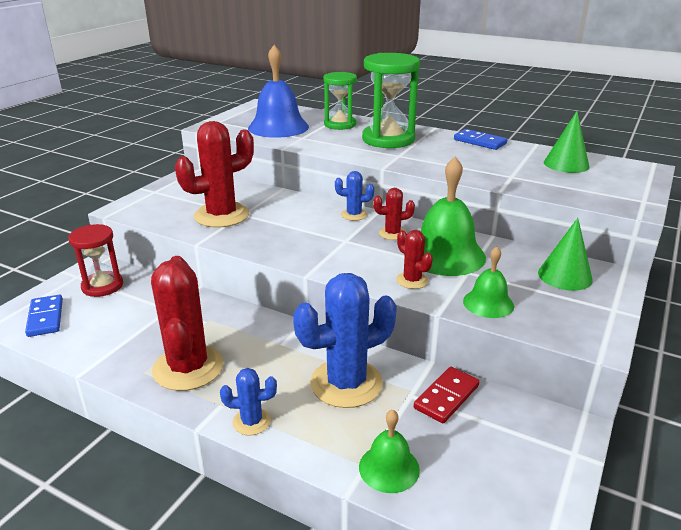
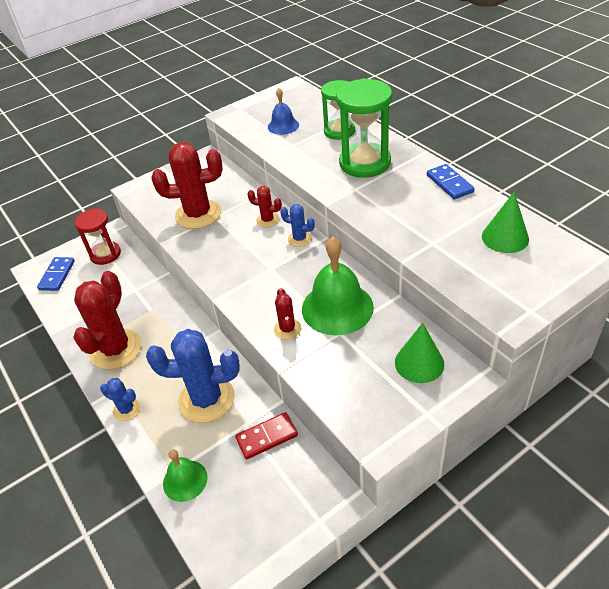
camera: 30 degrees right, 15 degrees up
blue bell [248,45,309,138] -> blue bell [268,88,299,135], size x0.55
red cactus [373,188,415,240] -> red cactus moved to [247,186,282,227]
green bell [463,246,514,318] -> none

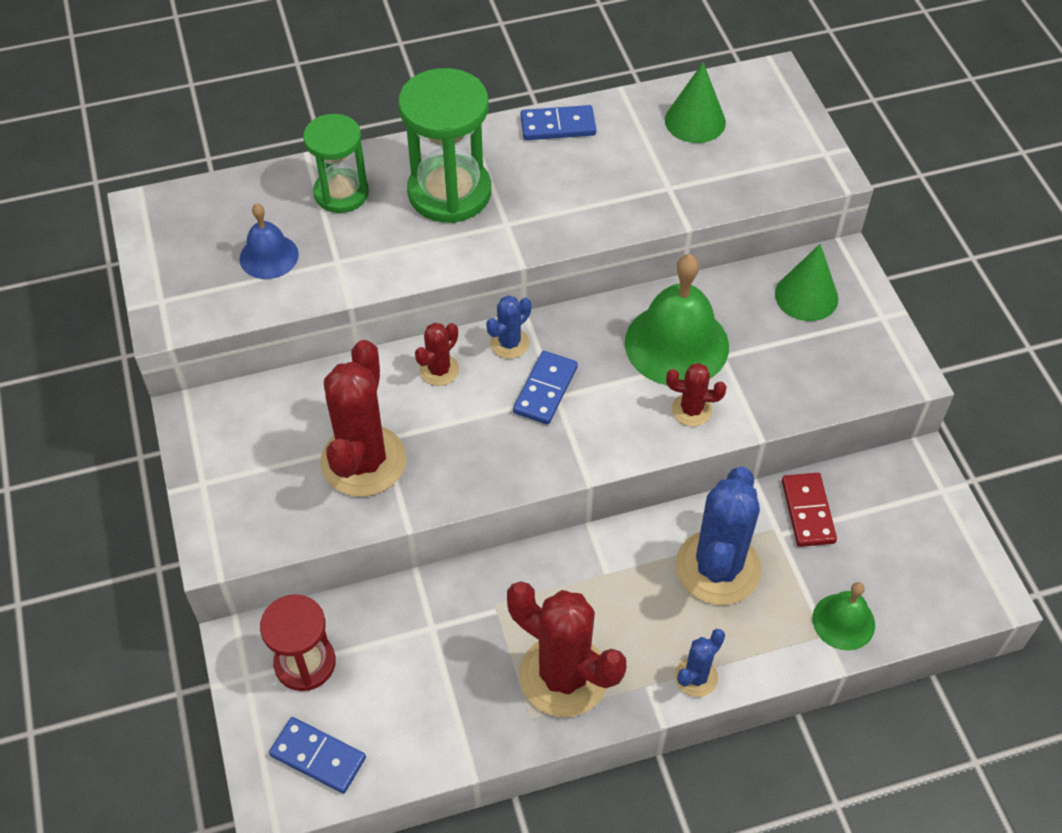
camera: 75 degrees left, 10 degrees up
none -> blue domino [513,351,578,425]

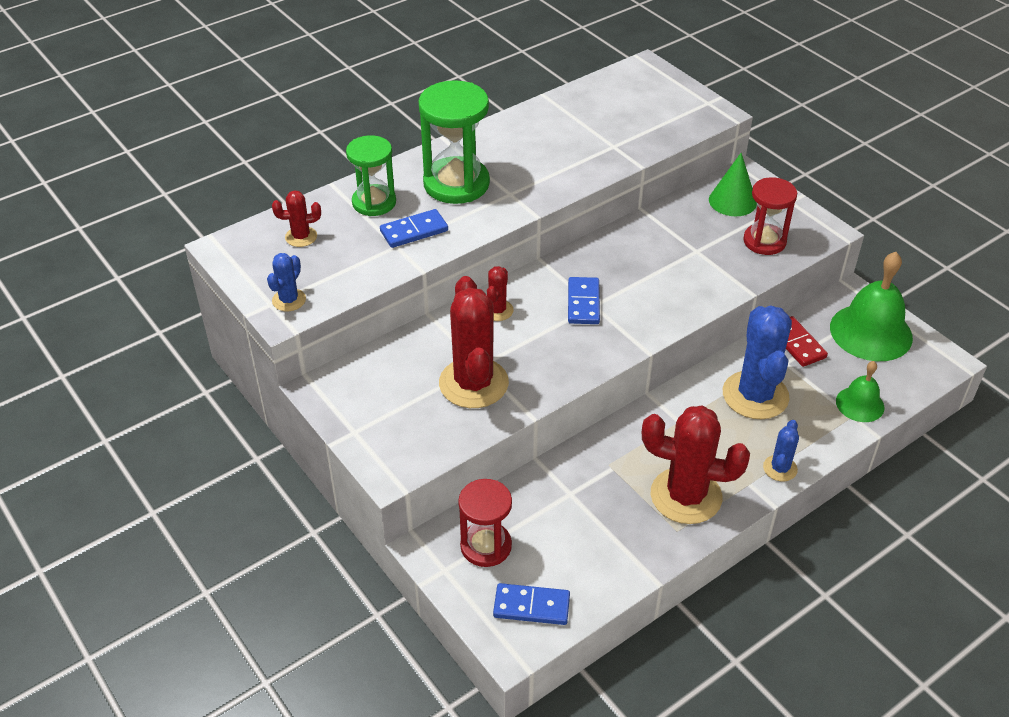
camera: 20 degrees left, 10 degrees down
blue bell [240,203,299,279] -> none
blue cactus [486,295,531,359] -> blue cactus moved to [267,253,306,311]
blue domino [520,105,596,140] -> blue domino moved to [380,209,448,248]
green bell [625,254,729,386] -> green bell moved to [830,252,913,361]
green cone [665,63,726,143] -> none
red cactus [666,363,727,426] -> red cactus moved to [272,190,321,247]
none -> red hourglass [743,177,797,255]

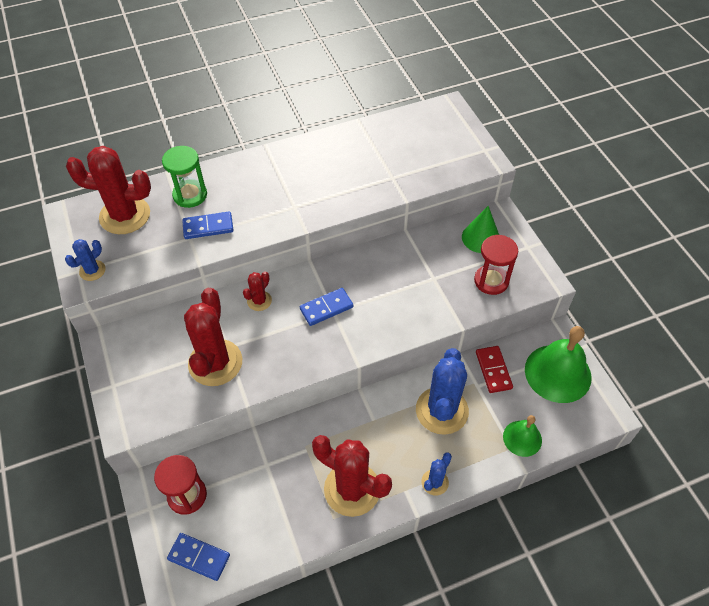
camera: 15 degrees right, 10 degrees up
red cactus [272,190,321,247] -> red cactus [66,146,151,234], size x2.06
green hourglass [418,80,490,204] -> none
blue domino [568,277,600,324] -> blue domino turned 45 degrees clockwise [300,288,353,326]

